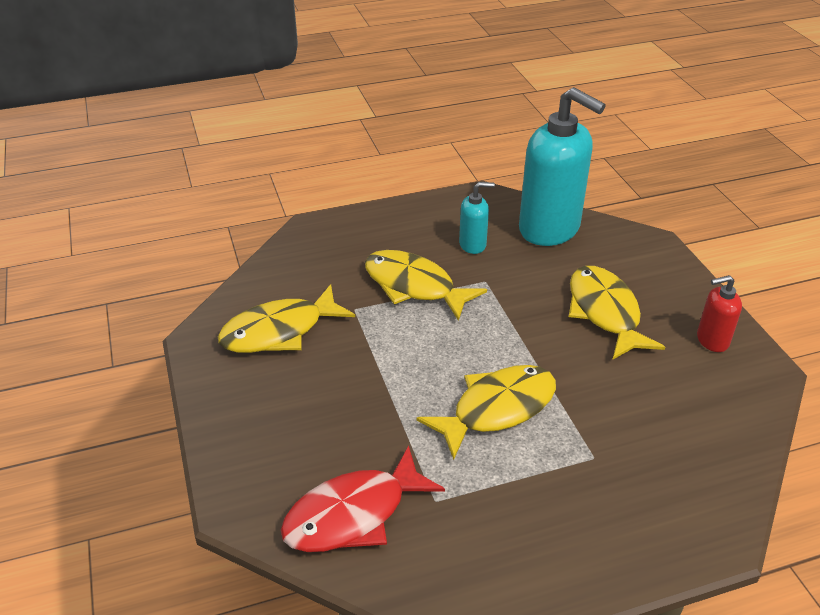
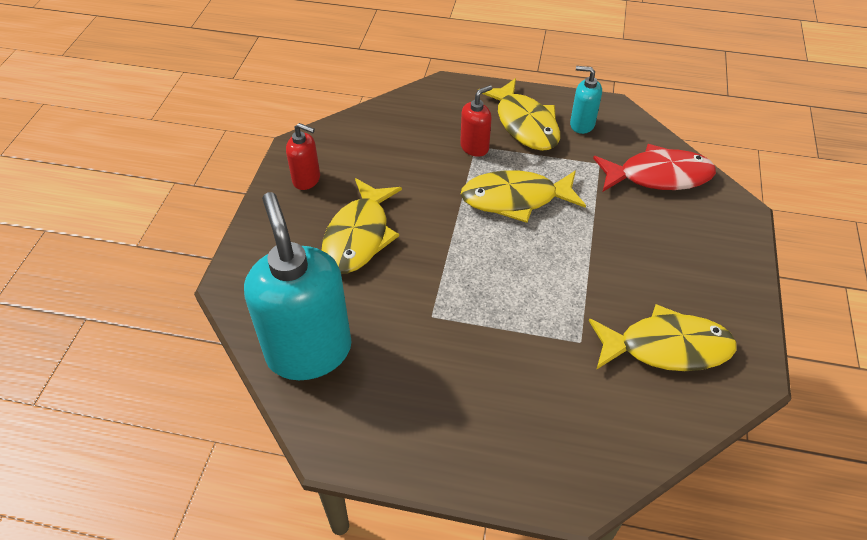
camera: 150 degrees left, 10 degrees up
yellow fish [365,250,487,321] -> yellow fish moved to [477,78,560,151]
turquoise soap dispenser [459,182,495,254] -> turquoise soap dispenser moved to [570,66,602,134]
none -> red soap dispenser [460,85,492,157]

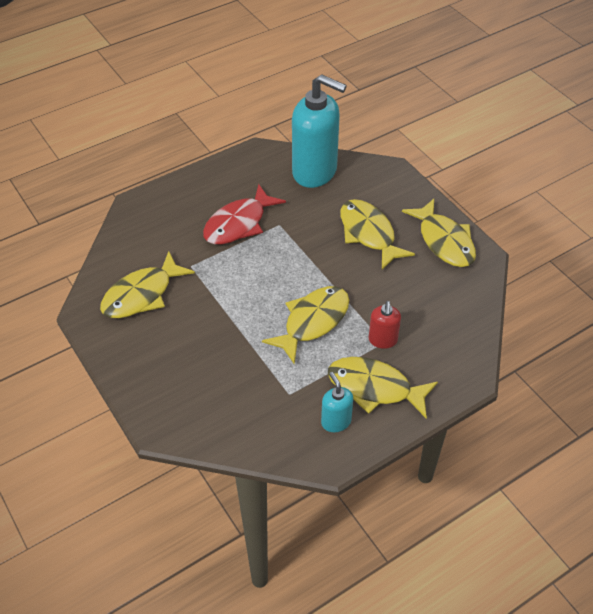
camera: 135 degrees right, 0 degrees up
red soap dispenser [286,123,320,190] -> yellow fish [402,199,476,267]
turquoise soap dispenser [570,66,602,134] -> turquoise soap dispenser turned 90 degrees counterclockwise [321,372,353,432]
red fish [593,144,716,192] -> red fish moved to [203,184,286,245]

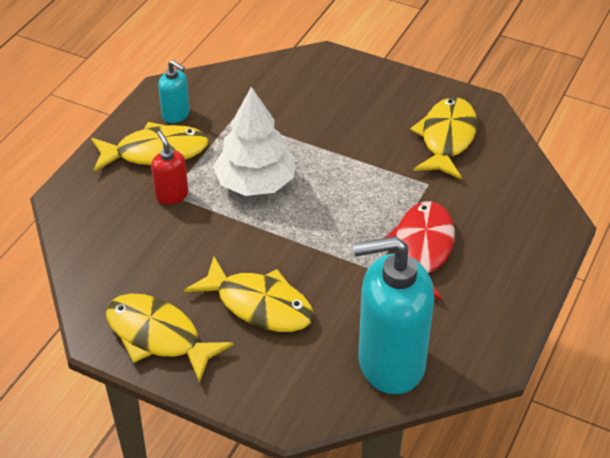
camera: 150 degrees right, 5 degrees down
yellow fish [262,286,349,364] -> white tree [213,87,295,196]

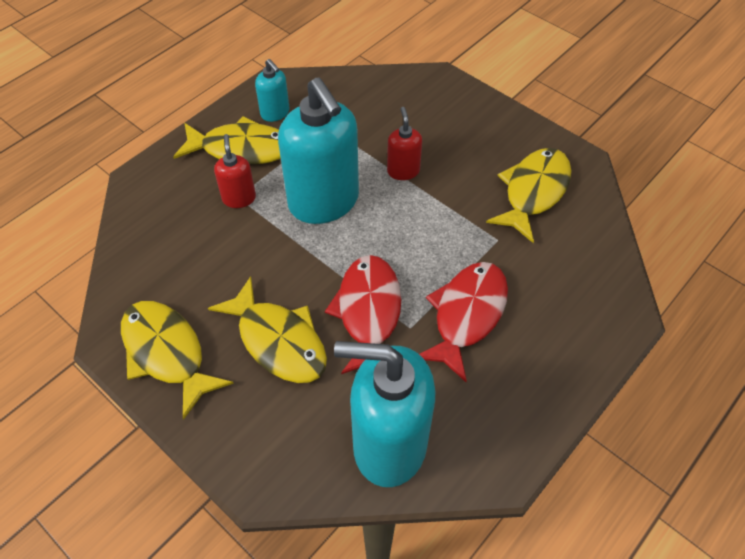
camera: 15 degrees right, 10 degrees up
white tree [213,87,295,196] -> turquoise soap dispenser [278,78,359,224]
none -> red fish [325,255,402,374]
none -> red soap dispenser [387,107,422,180]

